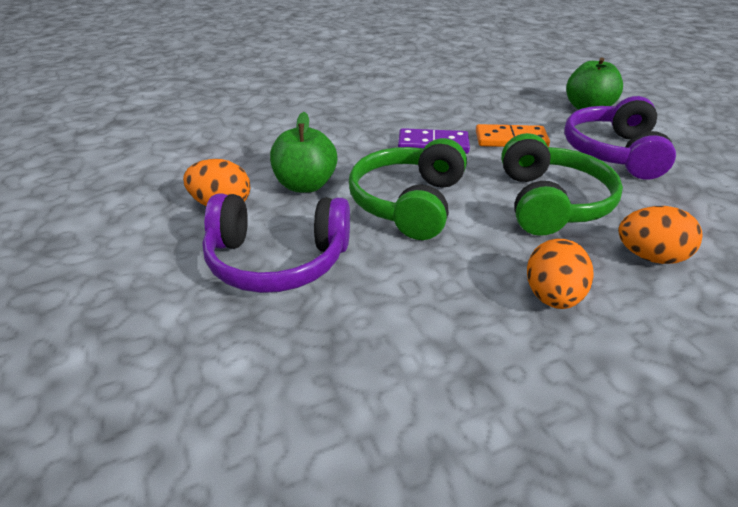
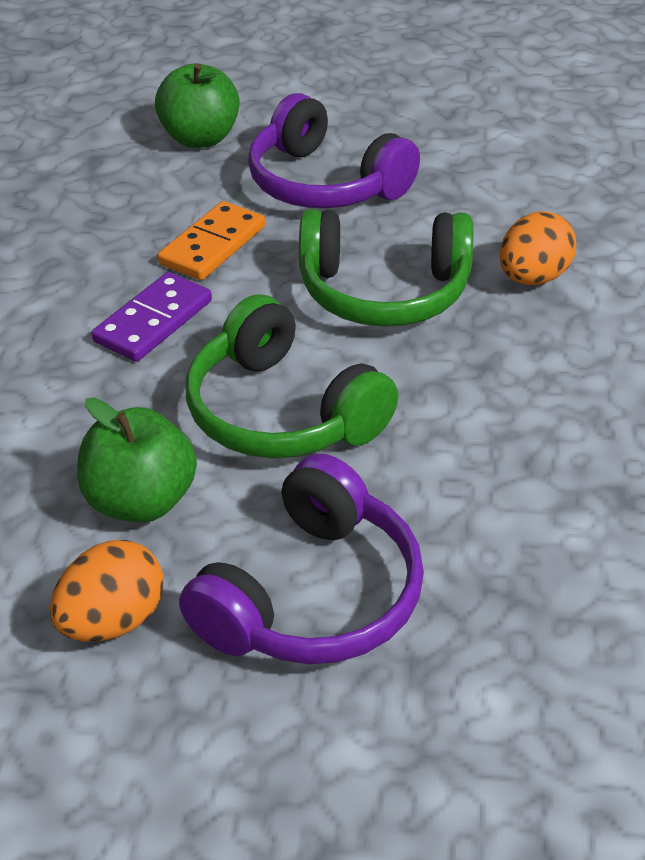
camera: 60 degrees left, 5 degrees up
green headphones [501,133,623,236] -> green headphones turned 150 degrees clockwise [299,209,473,327]
orange egg [527,239,594,309] -> none

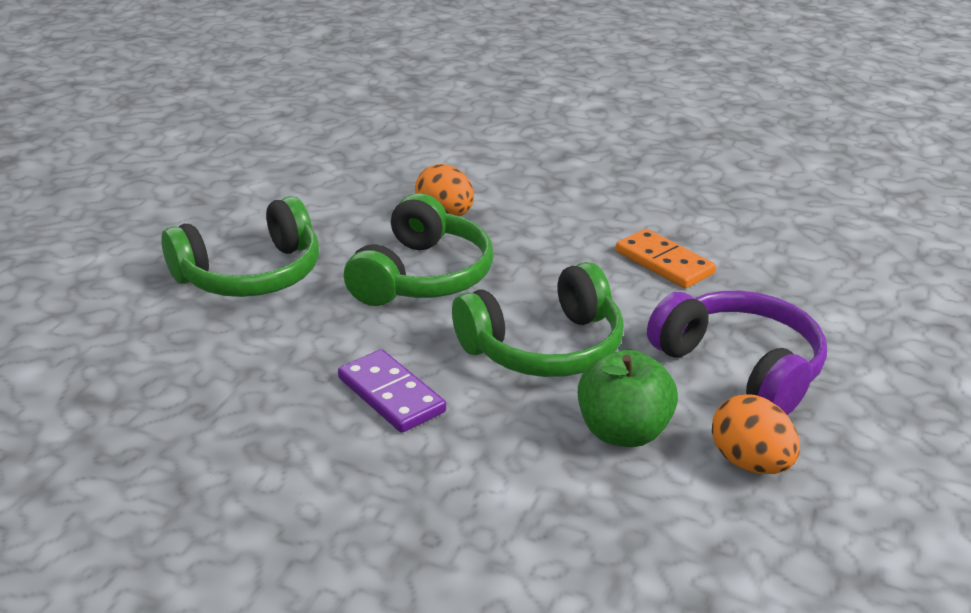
camera: 75 degrees left, 10 degrees down
green apple [155,63,239,148] -> none
orange domino [157,201,265,280] -> orange domino moved to [616,229,716,288]
purple headphones [248,93,420,208] -> green headphones [161,196,319,297]

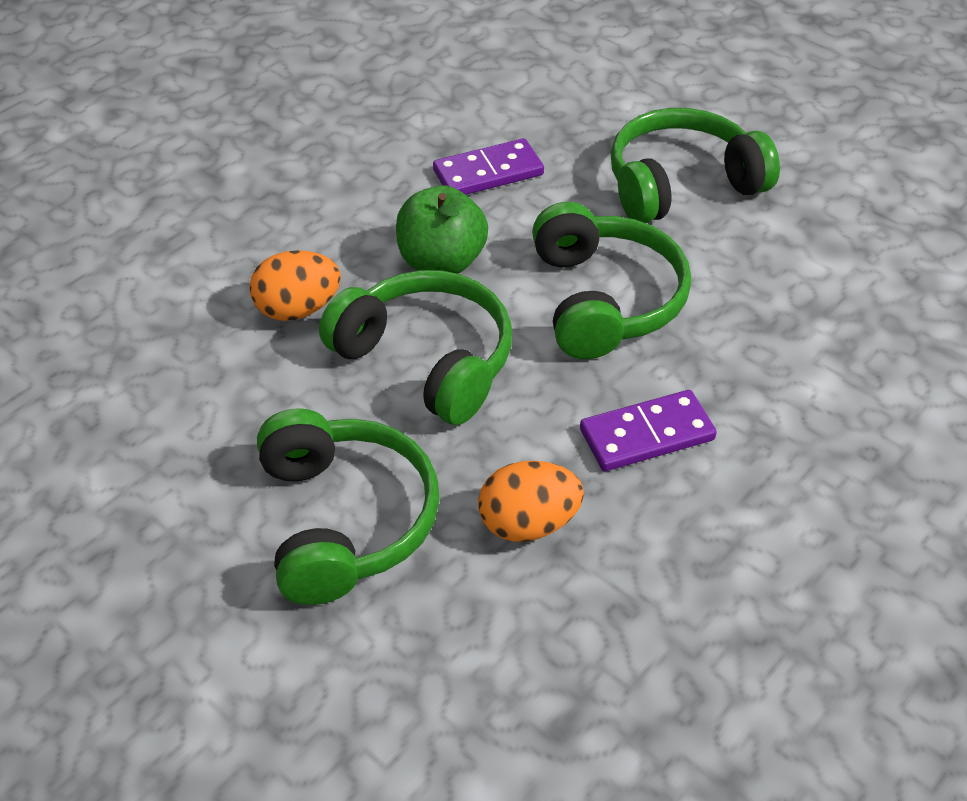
camera: 70 degrees left, 15 degrees up
green apple [578,350,678,447] -> green apple moved to [396,185,488,274]
orange domino [616,229,716,288] -> purple domino [433,138,544,195]
purple headphones [647,291,827,415] -> green headphones [611,108,780,223]
orange egg [712,394,800,474] -> orange egg moved to [478,461,584,542]

